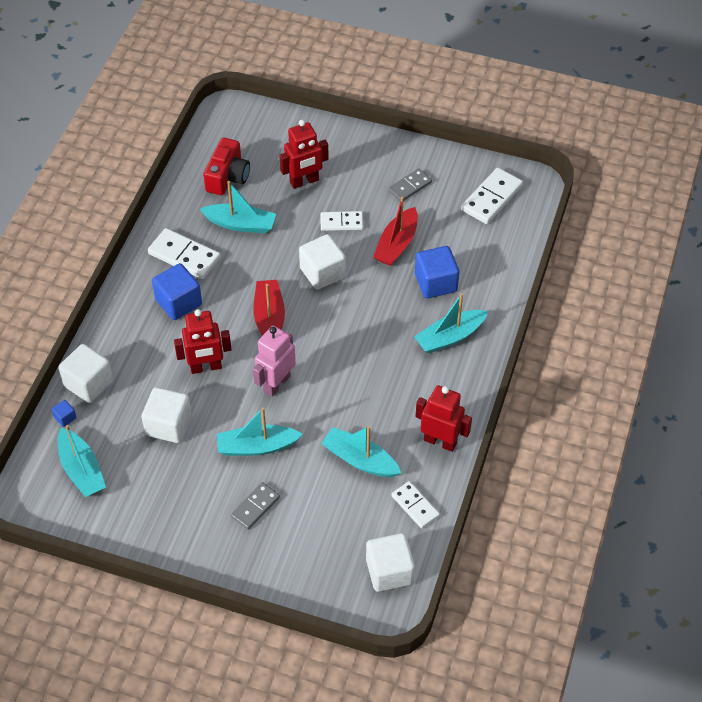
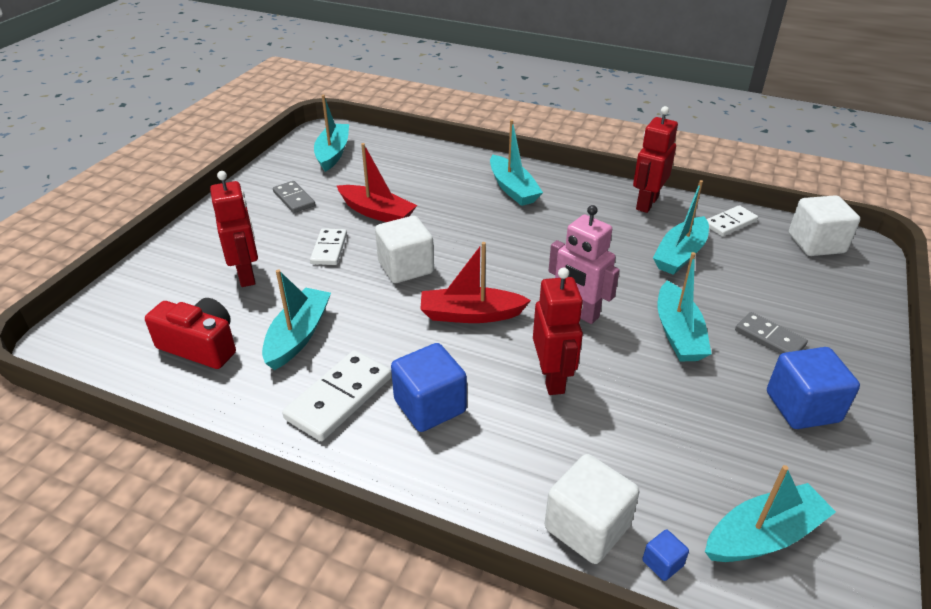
camera: 85 degrees left, 15 degrees down
white cube [142,387,192,443] -> none
blue cube [415,246,459,298] -> blue cube moved to [767,347,860,429]
white domino [461,168,523,224] -> turquoise boat [314,95,349,172]

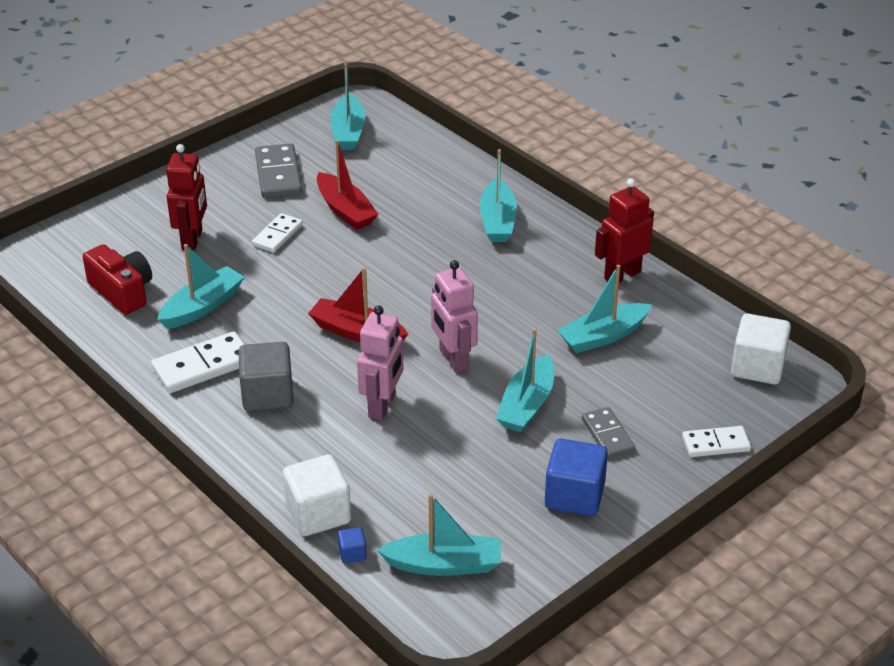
camera: 25 degrees right, 0 degrees up
grey domino [273,181,315,213] -> grey domino [255,143,302,198], size x1.55
turquoise boat [314,95,349,172] -> turquoise boat turned 150 degrees clockwise [330,63,365,150]
white cube [375,216,434,283] -> none
blue cube [391,343,467,432] -> grey cube [238,342,293,411]
red robot [533,267,583,395] -> pink robot [357,305,403,420]
white domino [707,205,758,236] -> white domino moved to [682,426,751,457]

